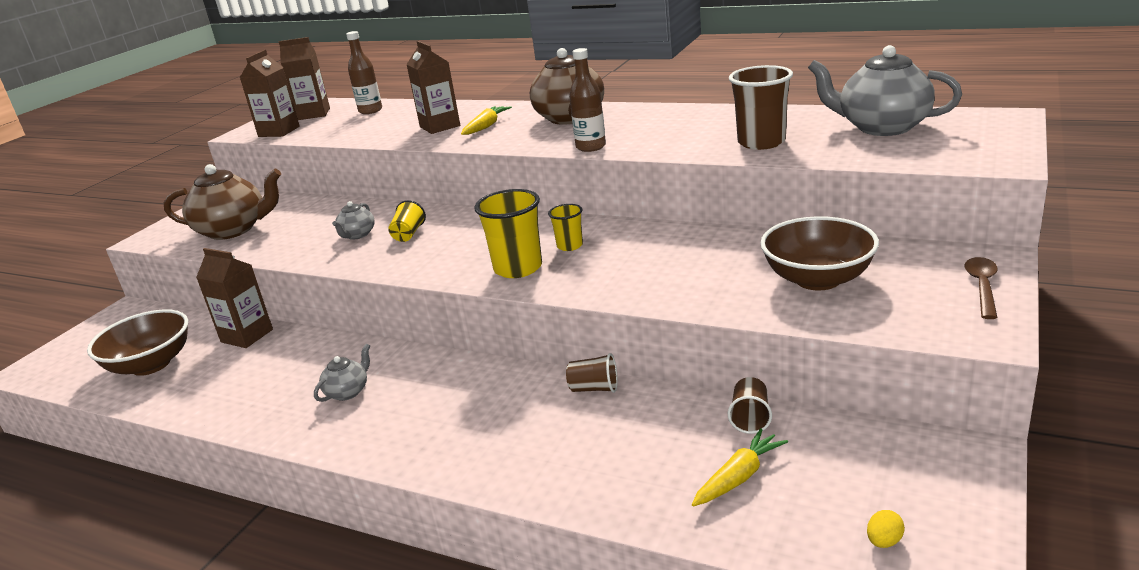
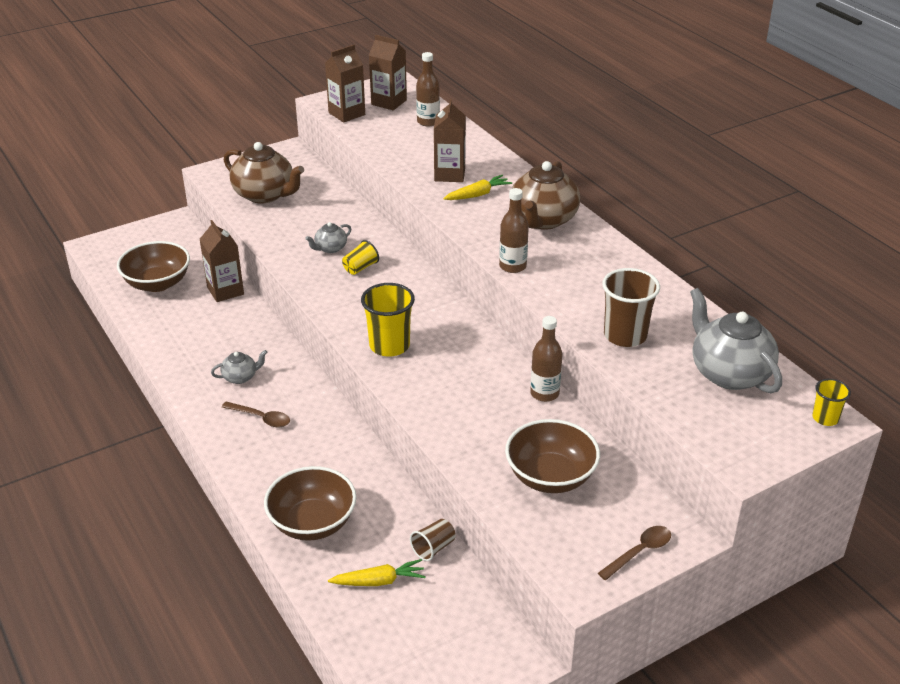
camera: 30 degrees right, 10 degrees up
yellow cup [548,204,583,251] -> yellow cup moved to [812,379,851,426]
brown cup [566,353,618,393] -> none
yellow egg [867,510,905,548] -> none
none -> brown spoon [222,402,290,427]
none -> brown bowl [264,466,356,541]
none -> brown bottle [530,316,562,402]

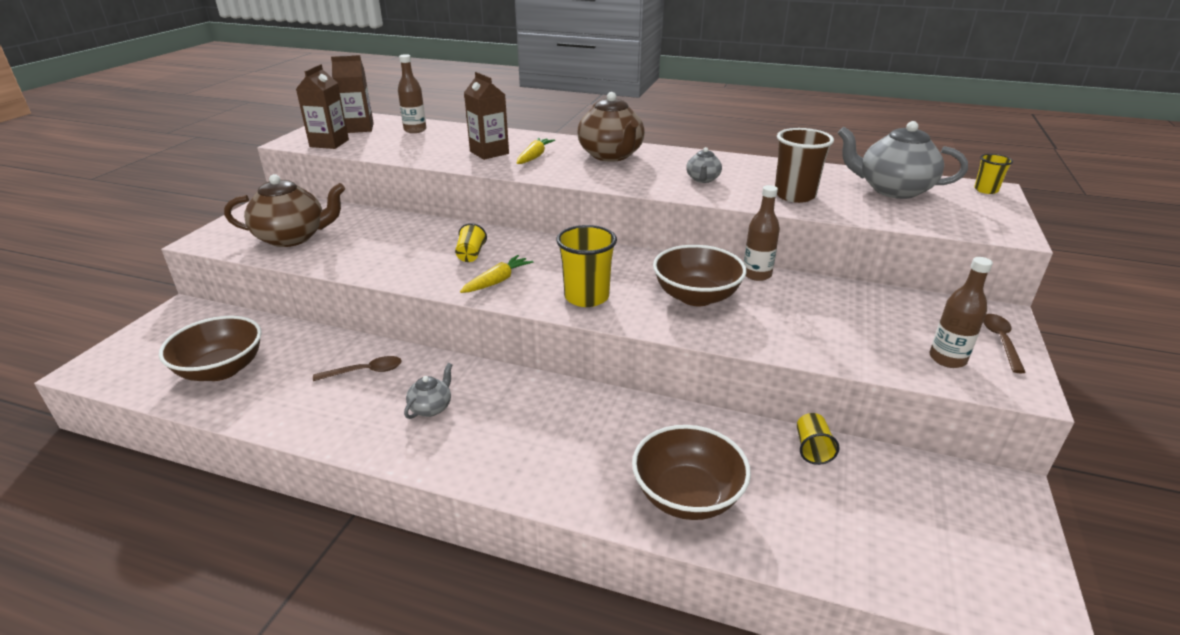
camera: 40 degrees left, 5 degrees down
brown carton [200,220,244,302] -> none
brown spoon [222,402,290,427] -> brown spoon moved to [313,356,402,381]
grey teapot [305,222,351,253] -> grey teapot moved to [686,147,722,183]
yellow carrot [328,559,426,586] -> yellow carrot moved to [460,255,533,293]
brown cup [410,519,456,561] -> yellow cup [797,413,840,465]
brown bottle [499,188,529,273] -> brown bottle moved to [930,257,993,368]
brown bowl [505,419,600,493] -> brown bowl moved to [653,245,747,306]

